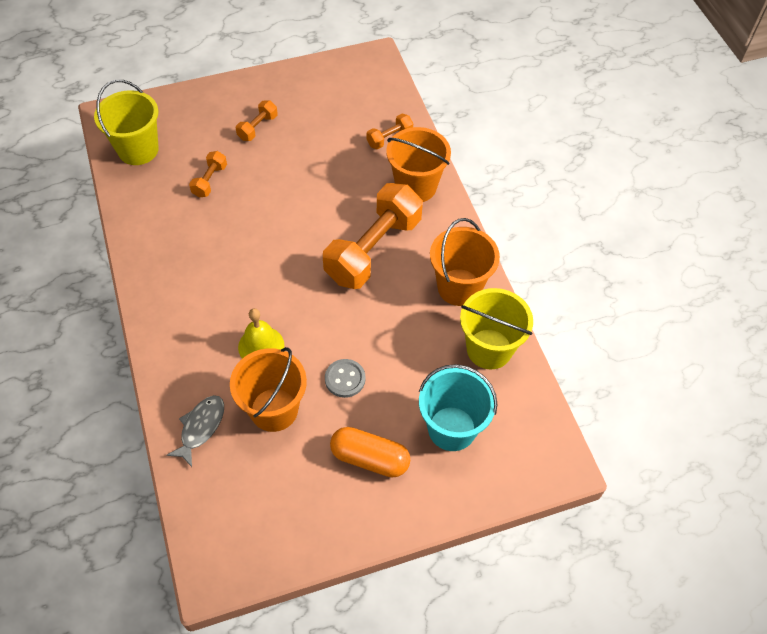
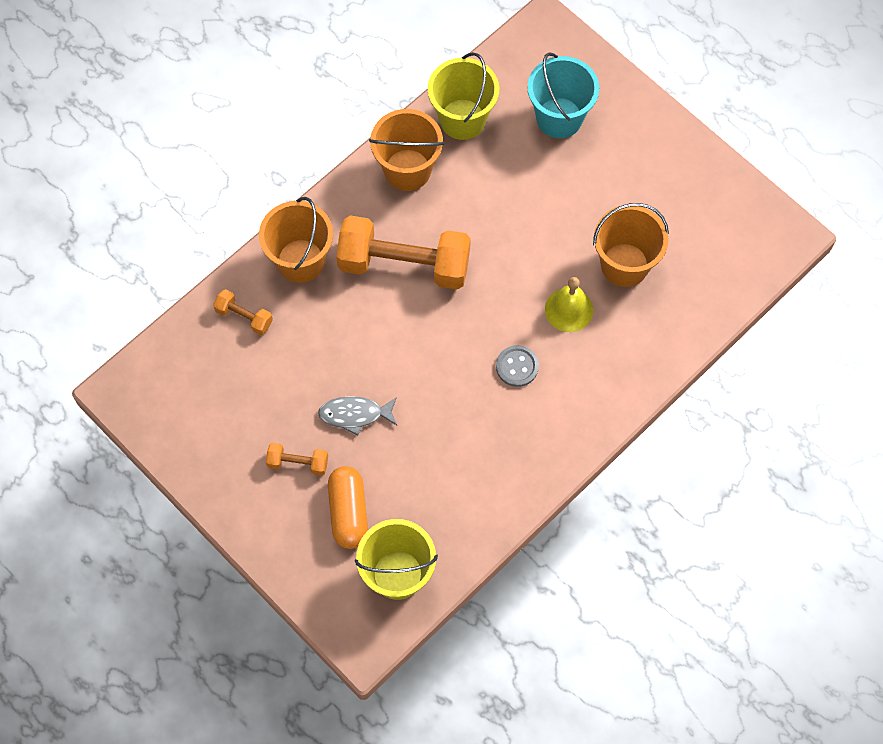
camera: 115 degrees left, 10 degrees up
grey fish [166,395,224,467] -> grey fish moved to [318,396,397,436]
orange dumbbell [189,151,227,198] -> none
grey button [325,359,366,398] -> grey button moved to [496,345,539,387]
orange capsule [330,427,410,478] -> orange capsule moved to [328,466,368,549]

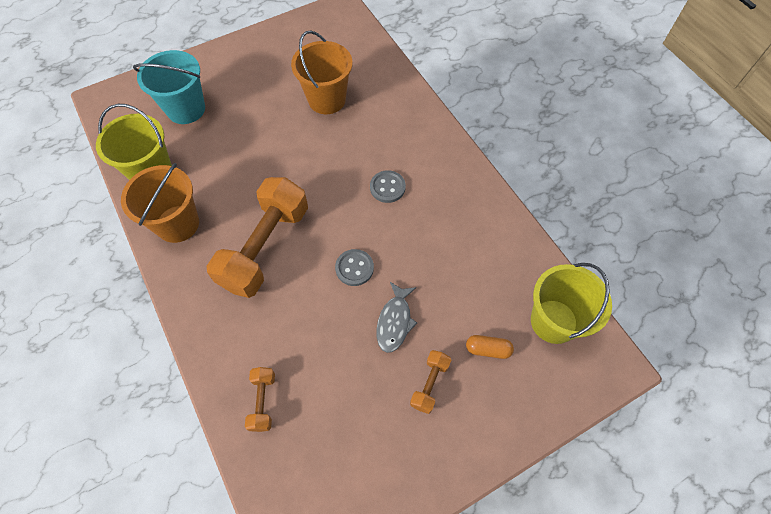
camera: 75 degrees left, 5 degrees down
orange dumbbell [213,289,273,335] -> orange dumbbell turned 45 degrees counterclockwise [245,367,275,432]
orange bucket [259,197,333,283] -> none
orange capsule [328,466,368,549] -> orange capsule [466,335,514,359], size x0.59
yellow bell [545,277,593,332] -> none
none -> grey button [335,249,374,286]

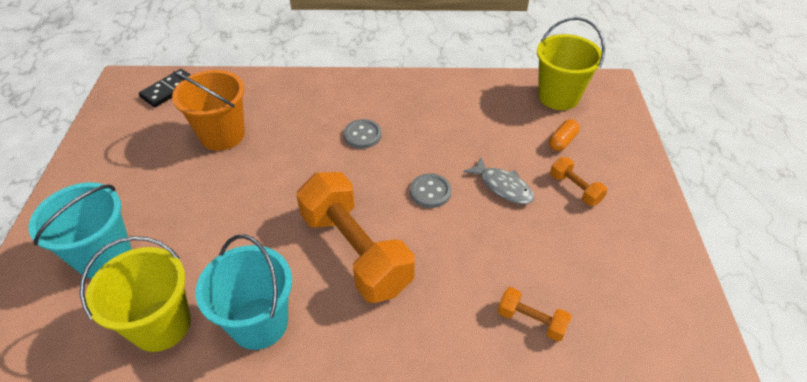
camera: 60 degrees left, 15 degrees down
orange bucket [121,163,199,243] -> turquoise bucket [196,234,292,350]
none -> black domino [139,69,191,107]

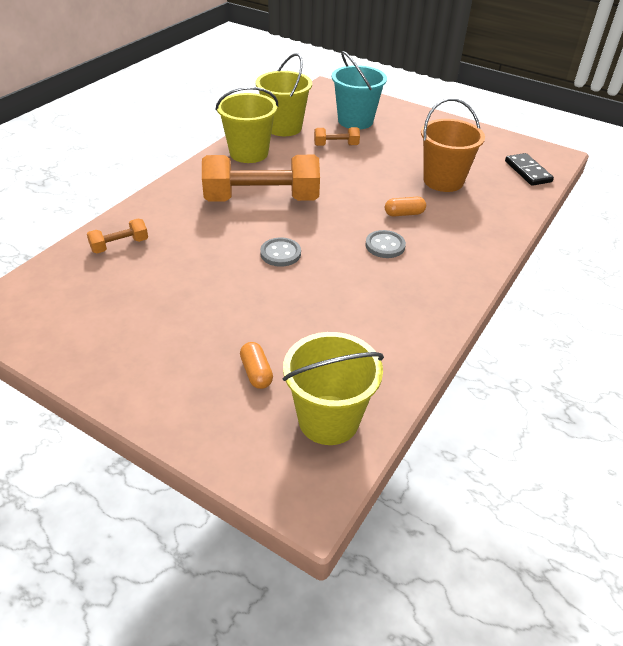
camera: 120 degrees right, 5 degrees down
turquoise bucket [196,234,292,350] -> yellow bucket [216,87,278,163]
grey fish [463,157,534,204] -> none
orange dumbbell [550,157,608,206] -> orange dumbbell moved to [314,127,360,146]
none -> orange capsule [385,197,426,217]

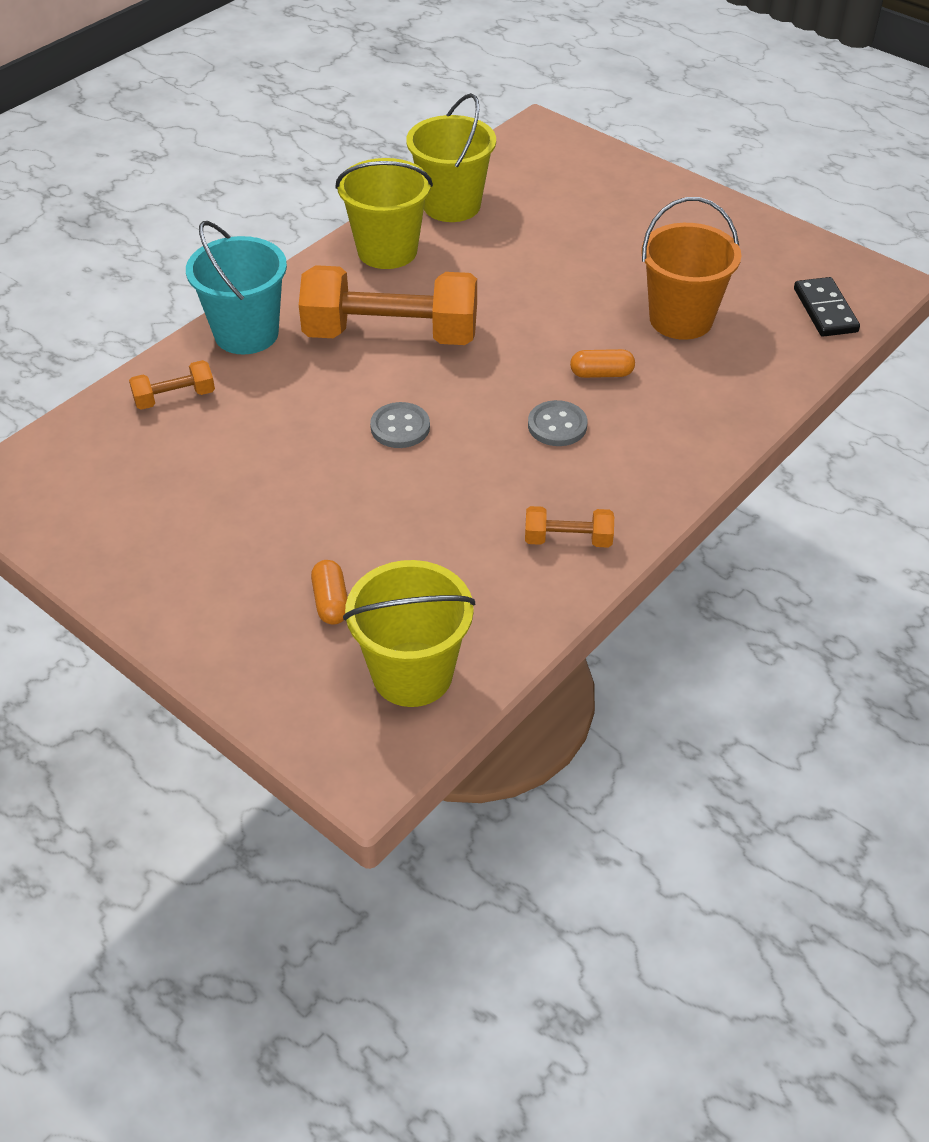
camera: 10 degrees right, 5 degrees up
orange dumbbell [314,127,360,146] -> orange dumbbell moved to [525,506,614,548]
turquoise bucket [332,51,387,130] -> turquoise bucket moved to [186,221,287,354]

